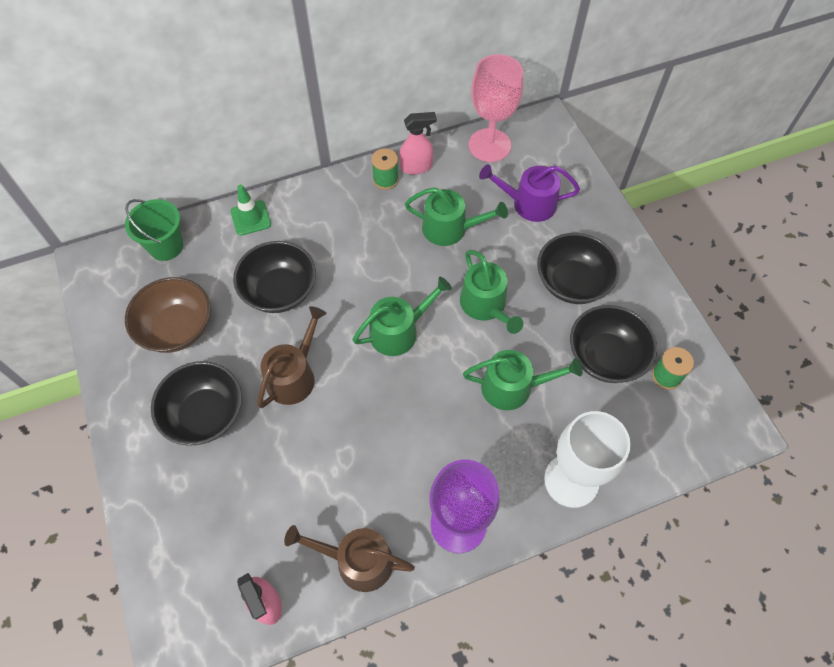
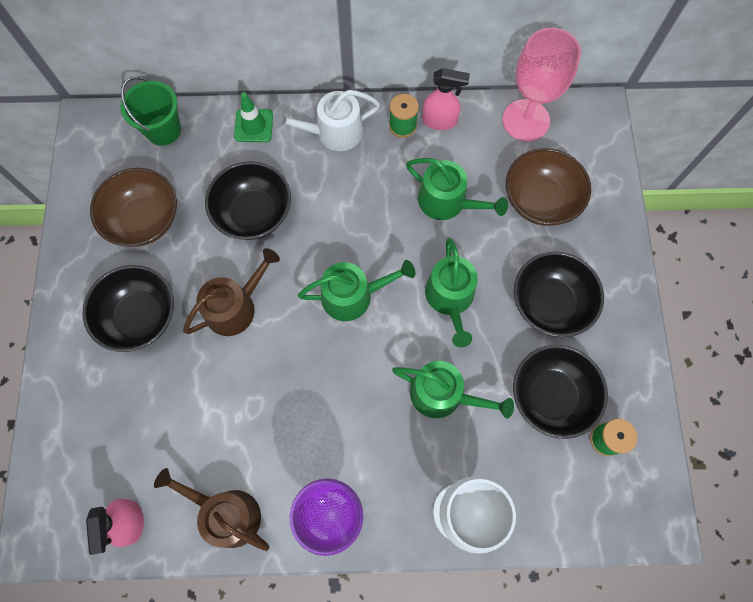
camera: 20 degrees right, 10 degrees up
purple watering can [479,164,580,222] -> brown bowl [506,148,591,226]
none -> white watering can [273,90,380,151]

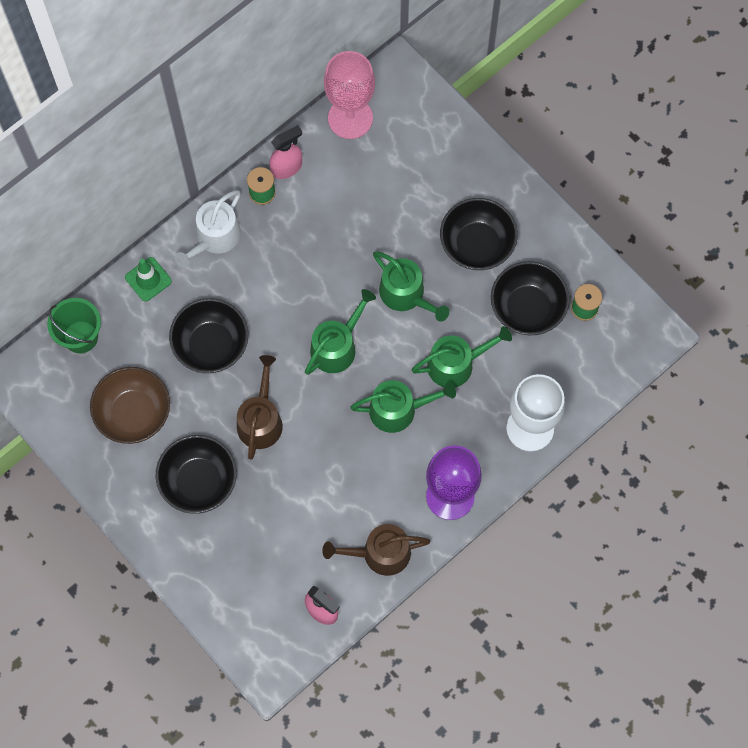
camera: 40 degrees left, 0 degrees up
green watering can [406,158,508,220] -> green watering can moved to [350,380,456,433]
brown bowl [506,148,591,226] -> none

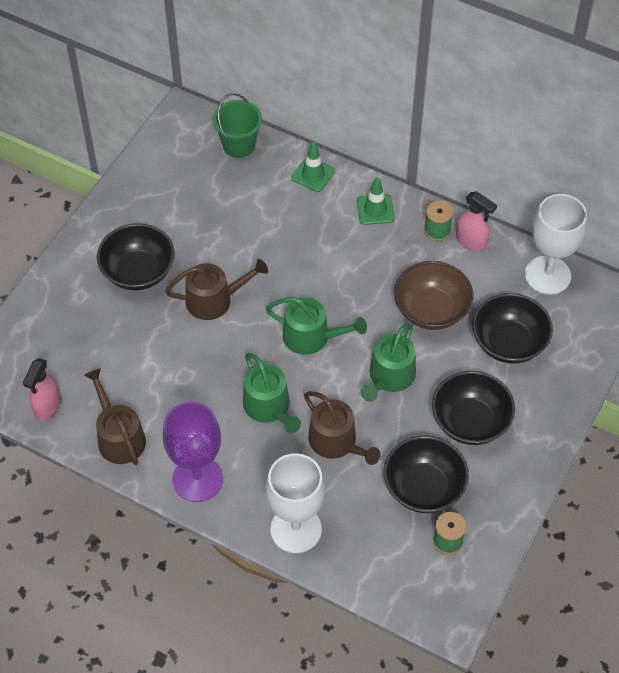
camera: 70 degrees right, 15 degrees down
brown bowl [90,367,170,444] -> brown bowl moved to [394,261,473,330]
black bowl [169,298,248,373] -> black bowl moved to [472,293,553,363]
white watering can [175,190,241,268] -> green traffic cone [357,177,395,225]
pink goblet [324,51,375,139] -> white goblet [525,194,587,295]
green watering can [412,326,512,387] -> brown watering can [304,391,380,465]

